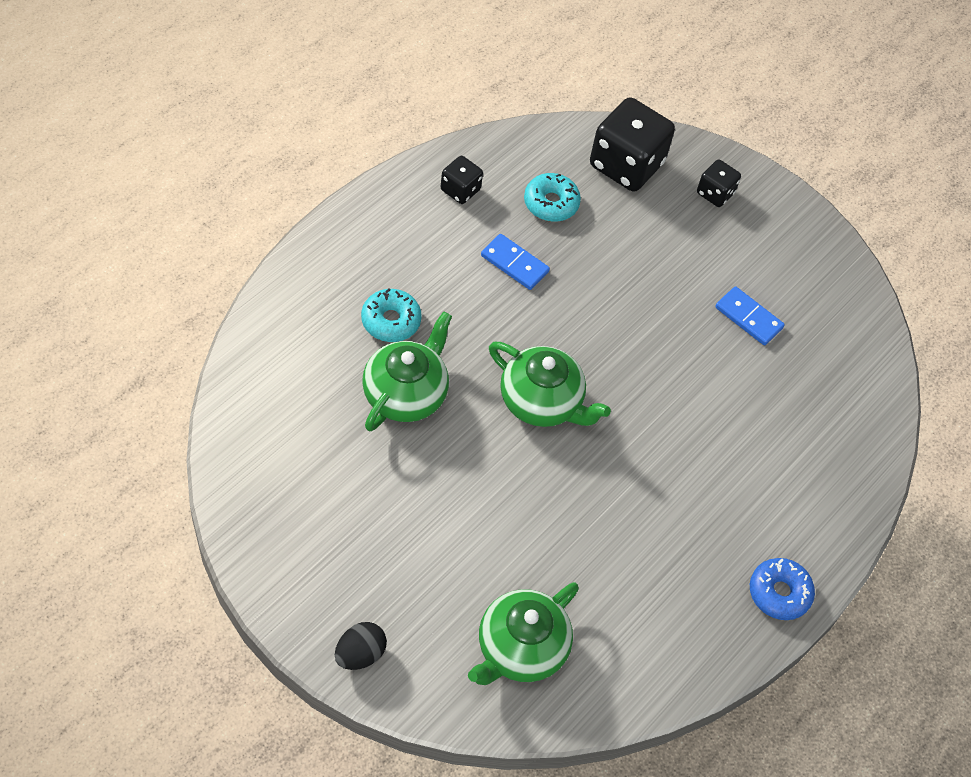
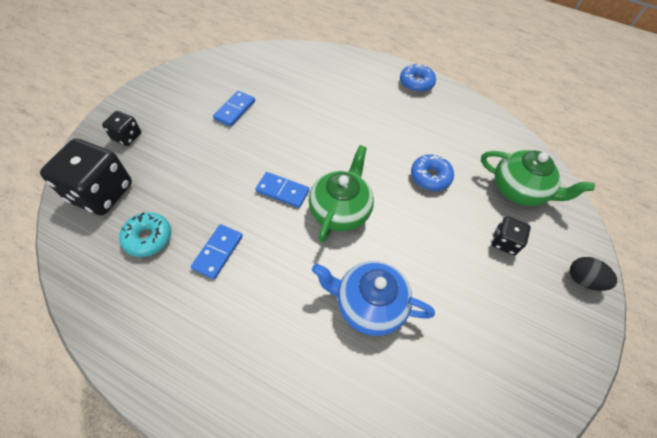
camera: 100 degrees left, 0 degrees up
turquoise donut [361,288,422,342] -> none
green teapot [362,311,452,431] -> blue teapot [312,261,435,336]
black dice [441,156,483,204] -> black dice moved to [492,216,531,255]
none -> blue domino [256,172,309,208]
none -> blue donut [411,154,454,191]

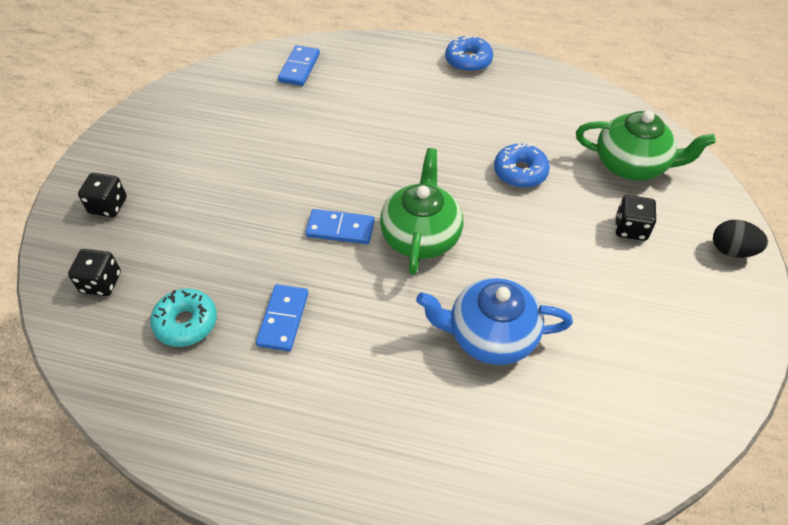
camera: 10 degrees left, 5 degrees down
black dice [40,138,132,215] -> black dice [68,249,121,296], size x0.51
blue domino [213,91,255,127] -> blue domino moved to [278,45,320,86]

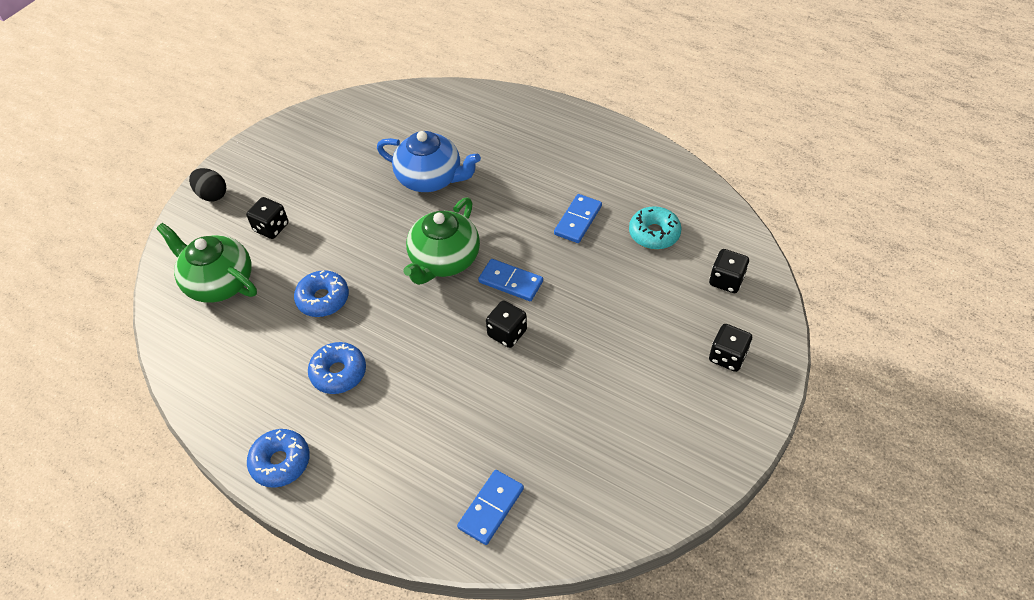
camera: 160 degrees left, 0 degrees up
none -> blue donut [308,342,366,394]
none -> black dice [486,301,527,348]

